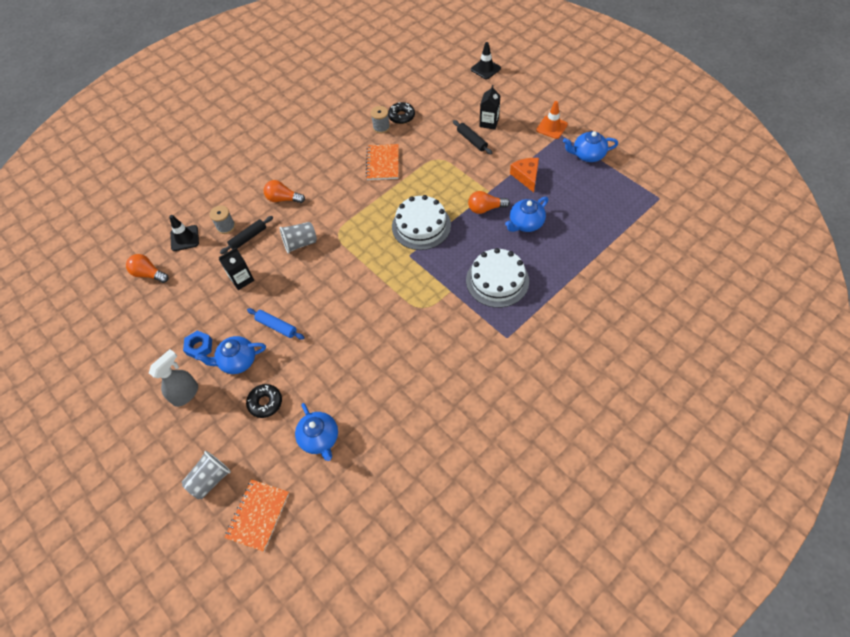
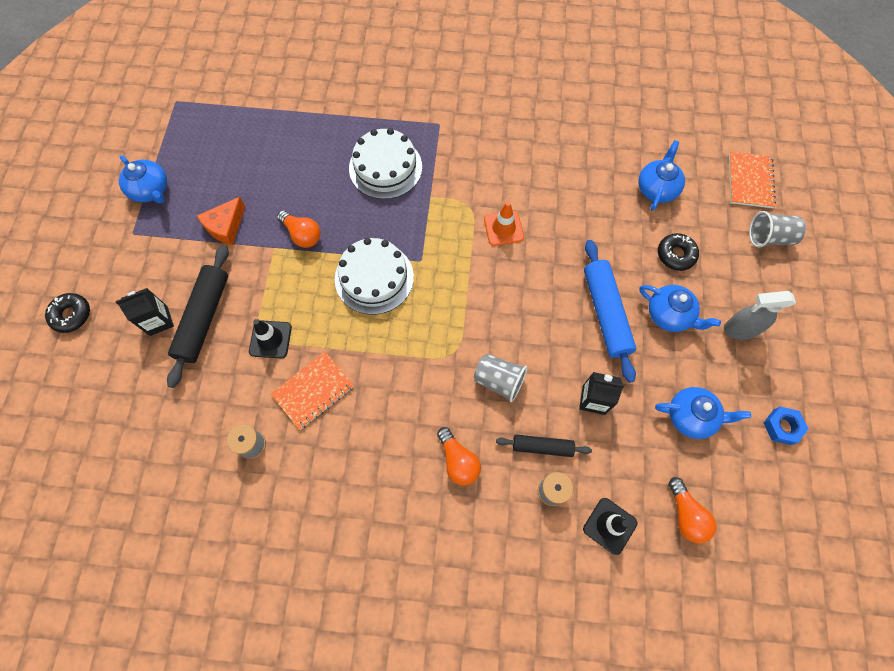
camera: 135 degrees left, 10 degrees up
blue nut [183,330,212,358] -> blue nut moved to [763,406,809,445]
orange notebook [224,479,289,552] -> orange notebook turned 60 degrees counterclockwise [729,152,776,208]
blue rolling pin [247,308,305,340] -> blue rolling pin [584,240,636,383], size x1.75
black donut [388,102,415,124] -> black donut moved to [45,293,90,333]
black rolling pin [453,120,492,154] -> black rolling pin [167,245,229,388], size x1.75
black traffic cone [471,42,501,79] -> black traffic cone moved to [249,319,292,358]
blue teapot [505,197,548,232] -> blue teapot moved to [655,387,751,439]
orange traffic cone [536,101,568,139] -> orange traffic cone moved to [484,201,524,246]

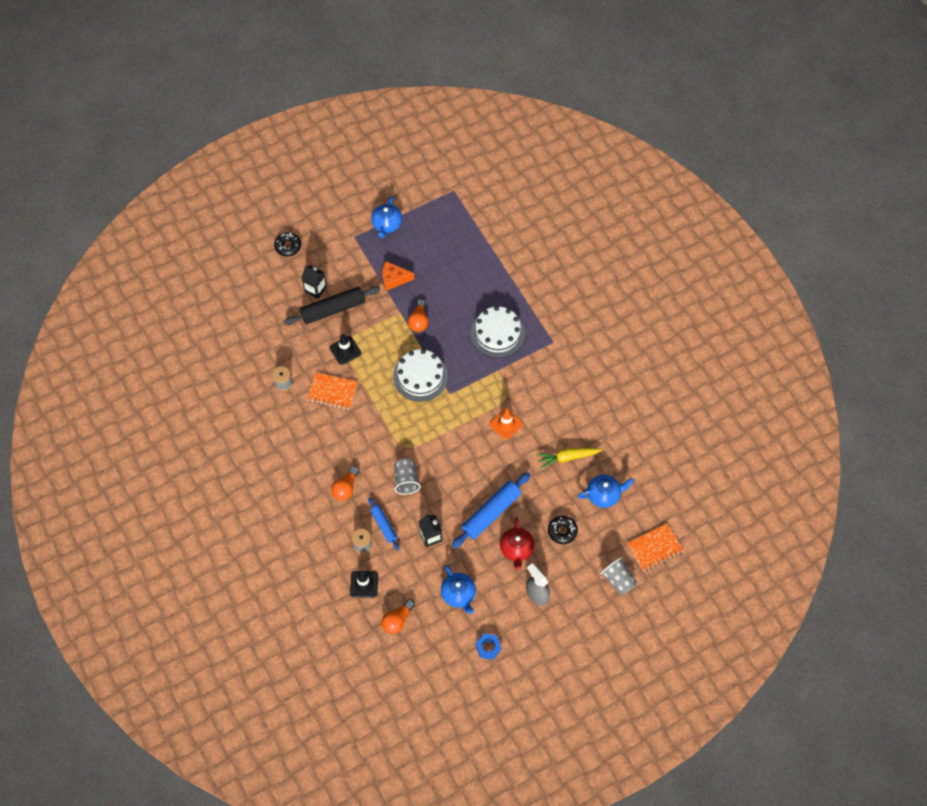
camera: 55 degrees right, 5 degrees down
black rolling pin [496,435,592,457] -> blue rolling pin [368,498,399,551]
blue teapot [639,285,721,332] -> red teapot [500,518,535,570]
none -> yellow carrot [537,448,602,469]

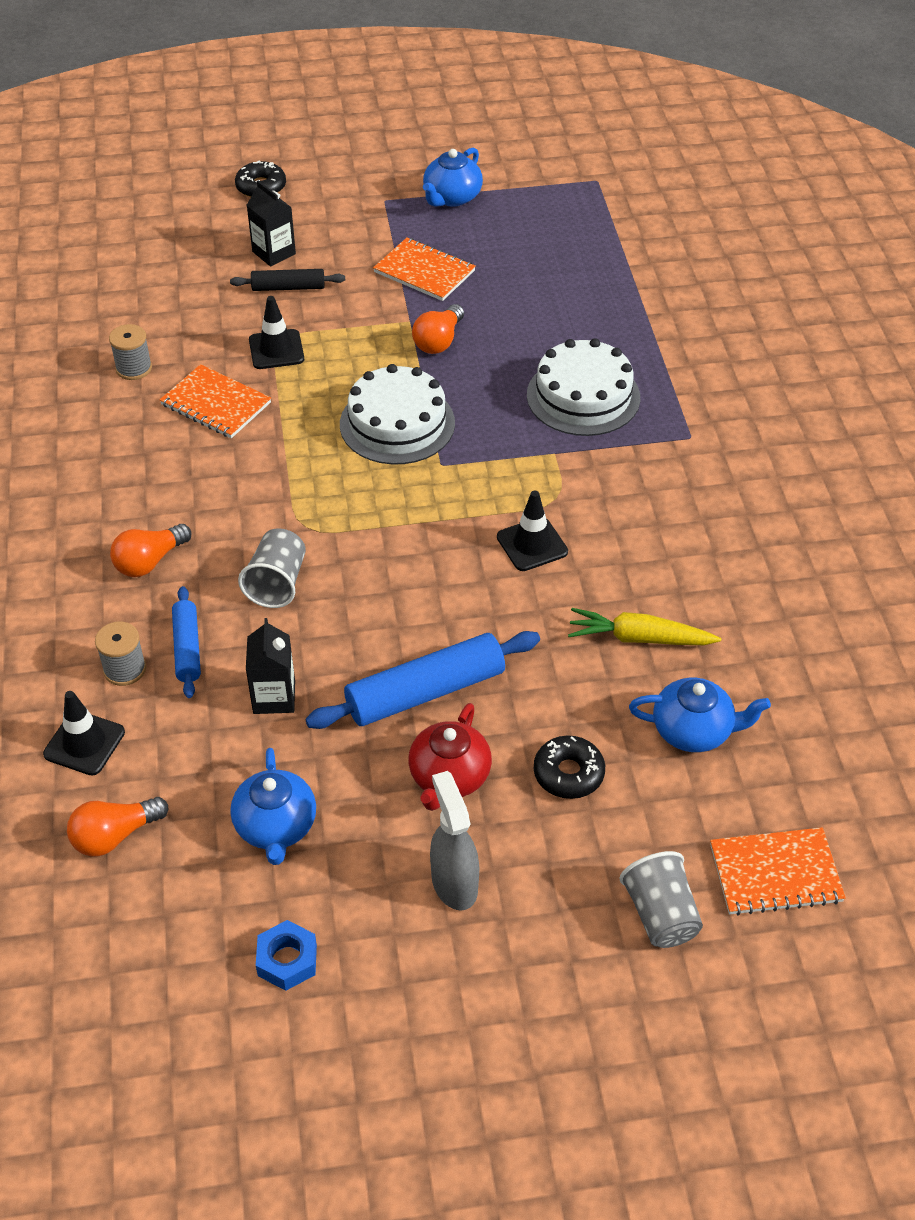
camera: 20 degrees right, 15 degrees down
black rolling pin [284,286,380,325] -> black rolling pin [230,269,345,291], size x0.57
orange cheese [382,261,414,291] -> orange notebook [373,238,476,301]
orange traffic cone [489,409,523,440] -> black traffic cone [497,491,568,571]

